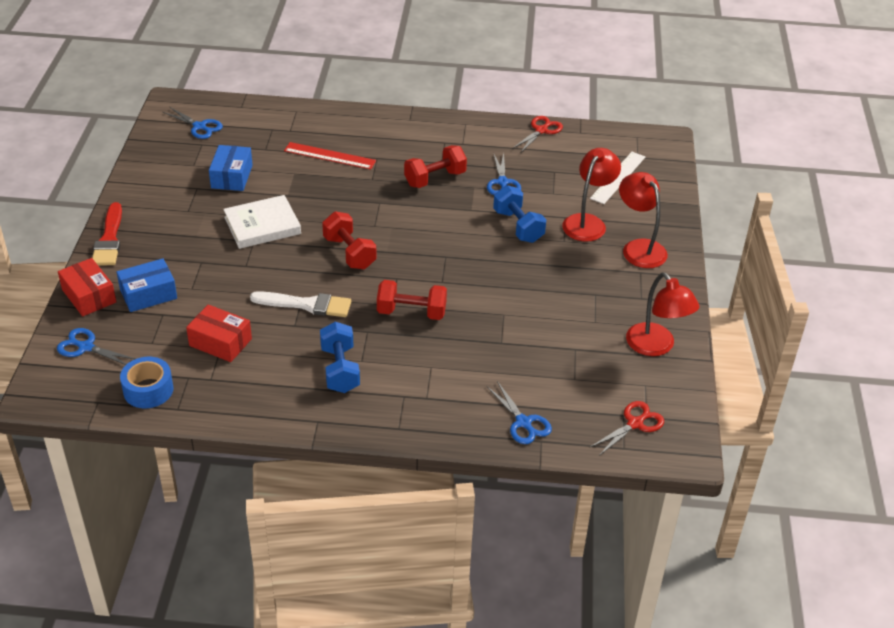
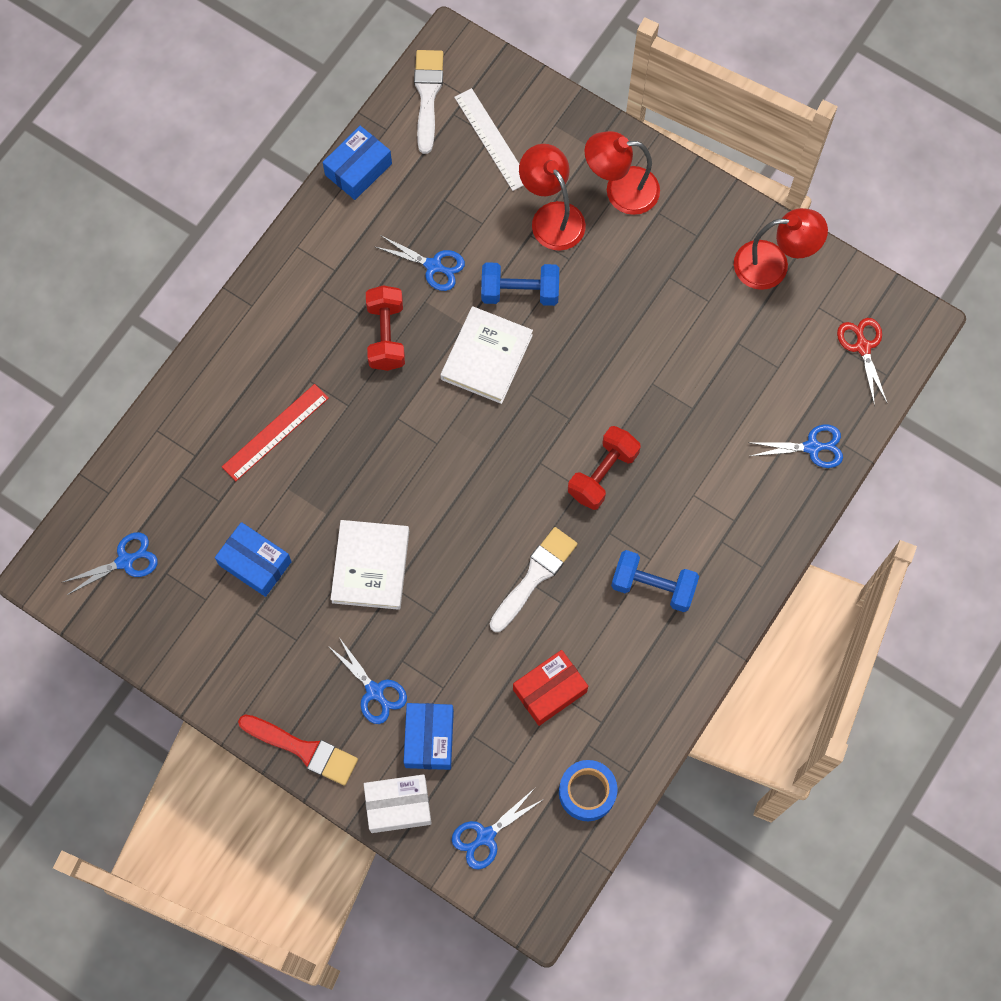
camera: 60 degrees left, 30 degrees up
red box [58,258,116,316] -> white box [364,774,432,833]
red dumbbell [322,211,377,269] -> none
red scissors [512,116,563,152] -> blue box [323,126,392,200]
none -> blue scissors [327,637,407,724]
none -> white brush [414,50,443,154]
none -> white book [441,306,533,404]

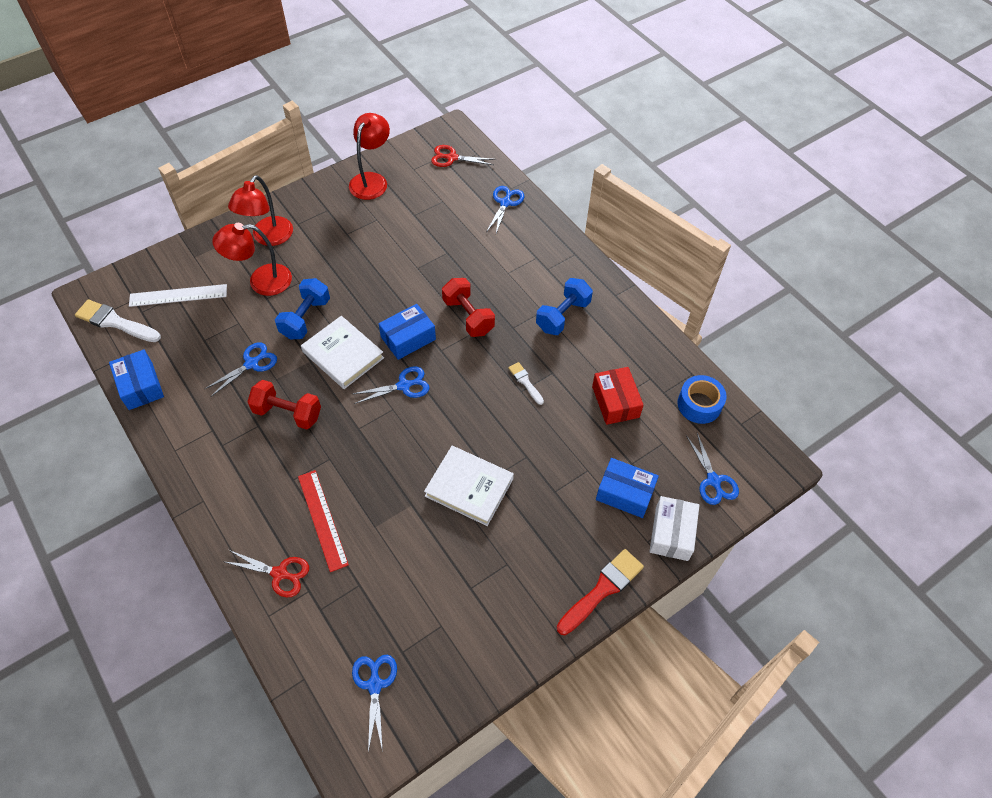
camera: 70 degrees left, 15 degrees down
blue box [215,522,292,597] -> blue box moved to [379,304,436,360]
blue scissors [327,637,407,724] -> blue scissors moved to [353,366,429,404]
white brush [490,527,577,632] -> white brush [508,362,544,405], size x0.56
none -> red scissors [225,550,309,597]

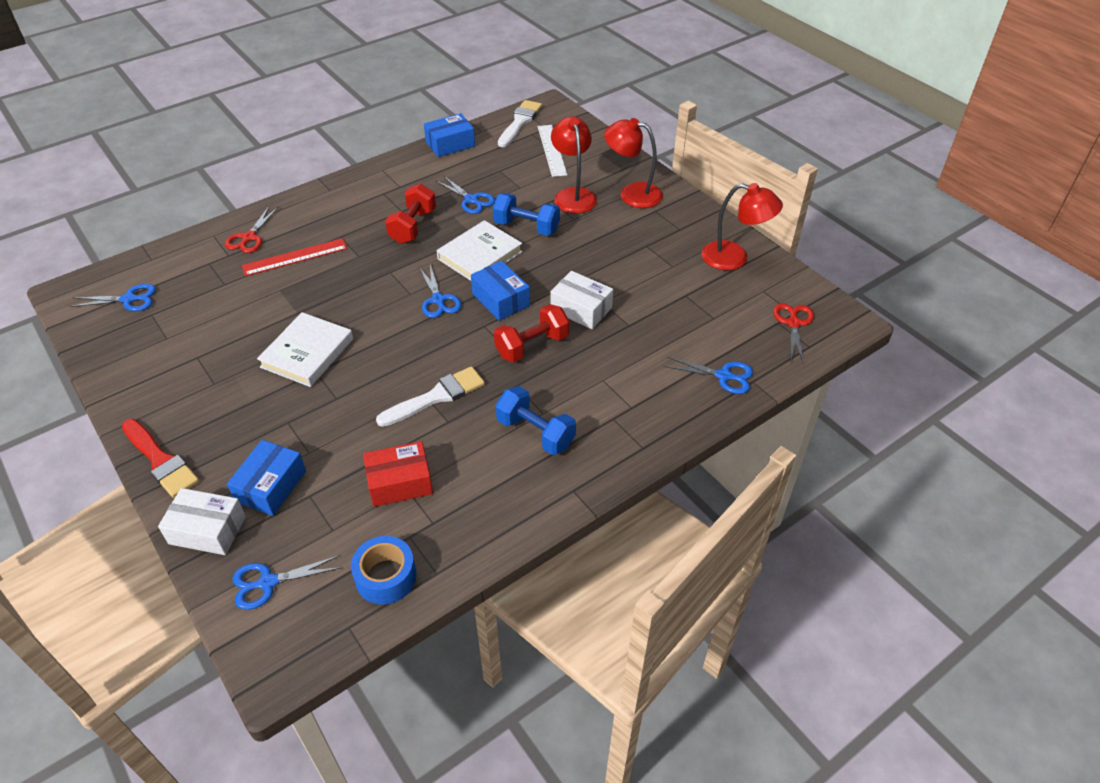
camera: 90 degrees right, 10 degrees down
white brush [508,362,544,405] -> white brush [376,366,485,427], size x1.80
none -> white box [551,271,613,329]

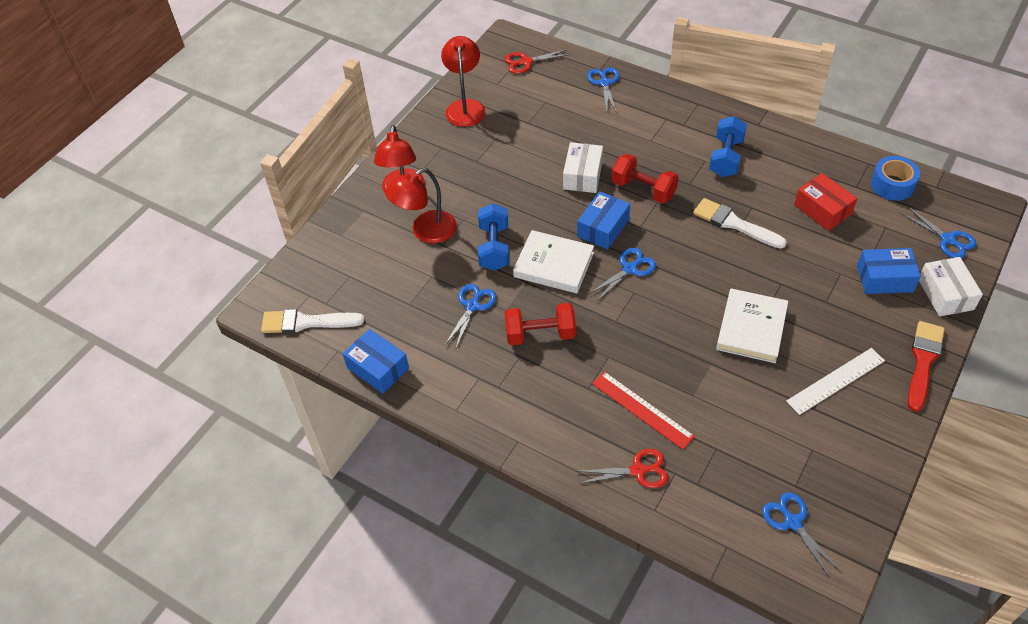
camera: 110 degrees left, 5 degrees up
white book [257,312,353,387] -> white book turned 75 degrees counterclockwise [716,288,788,363]
white ruler [538,125,567,177] -> white ruler moved to [786,348,885,415]

